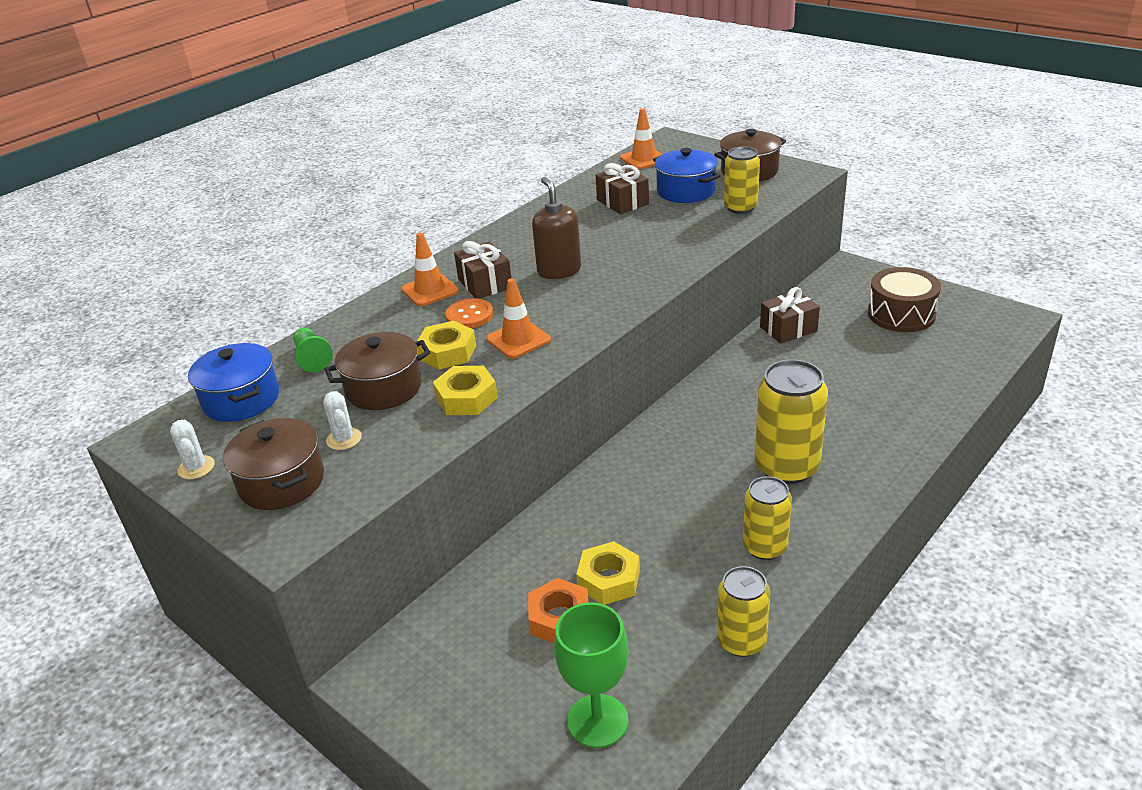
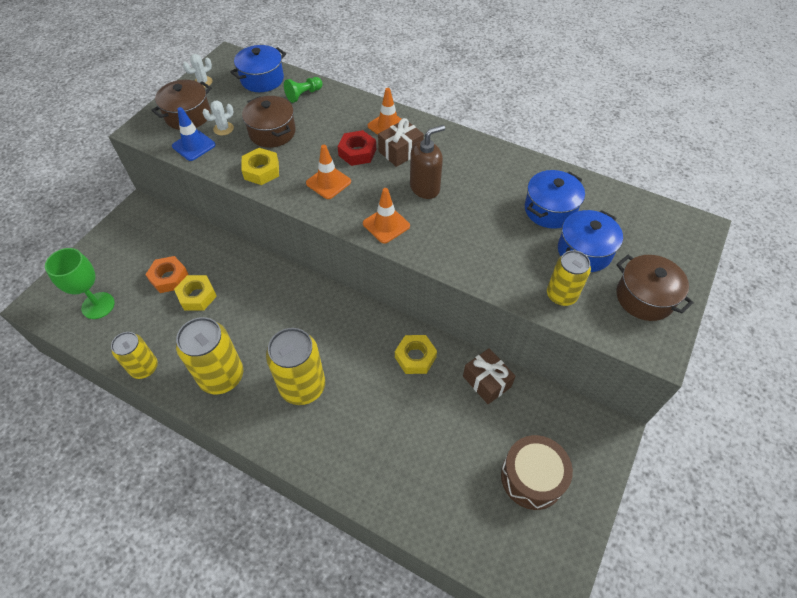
camera: 75 degrees right, 20 degrees up
yellow nut [417,321,476,369] -> yellow nut moved to [395,335,437,374]
orange button [445,298,493,328] -> red nut [338,130,376,166]
brown gift [596,163,649,214] -> blue pot [525,170,585,229]
orange traffic cone [620,108,663,169] -> orange traffic cone moved to [363,188,410,244]
yellow can [743,476,792,560] -> yellow can [176,317,243,394], size x1.58
none -> blue traffic cone [172,107,216,161]

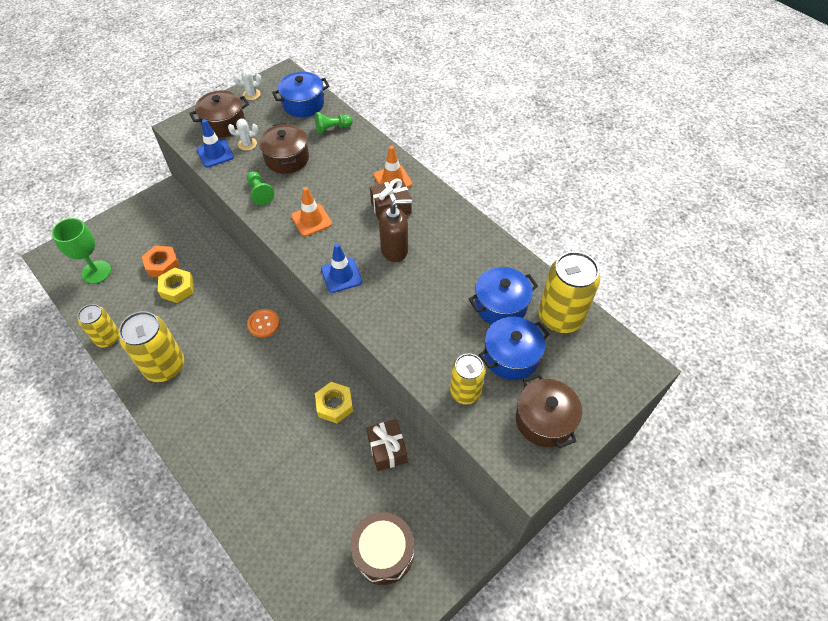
camera: 20 degrees right, 0 degrees up
yellow nut [241,148,279,185] -> green pawn [247,171,274,205]
yellow can [266,328,325,405] -> yellow can moved to [538,252,600,333]
red nut [338,130,376,166] -> none
orange traffic cone [363,188,410,244] -> blue traffic cone [321,243,362,293]
none -> orange button [247,309,280,338]

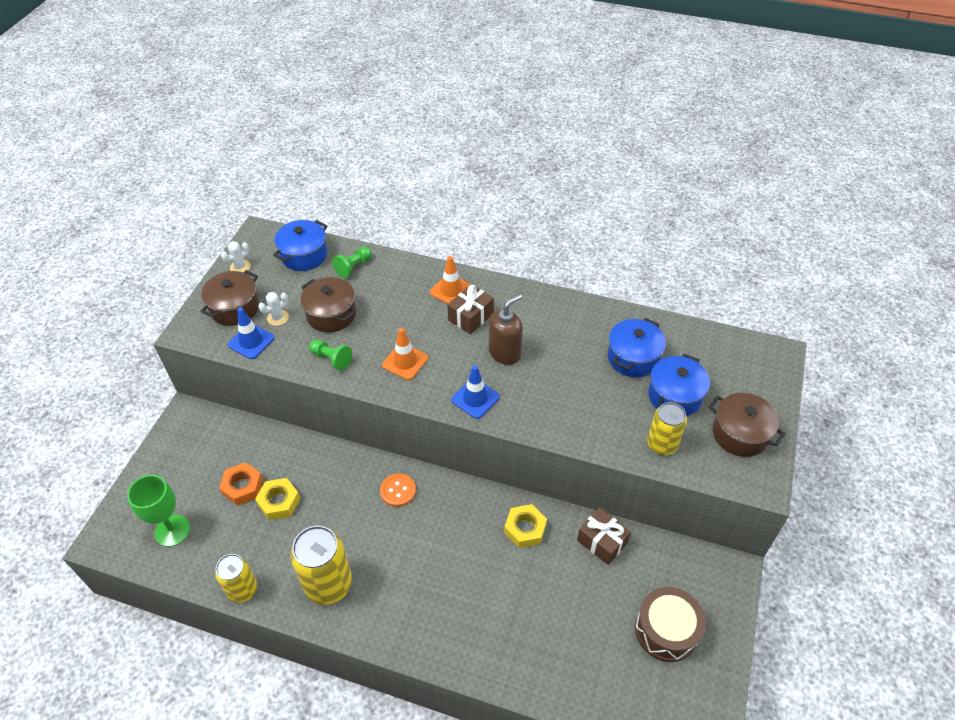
camera: 30 degrees left, 5 degrees down
yellow can [538,252,600,333] -> none

